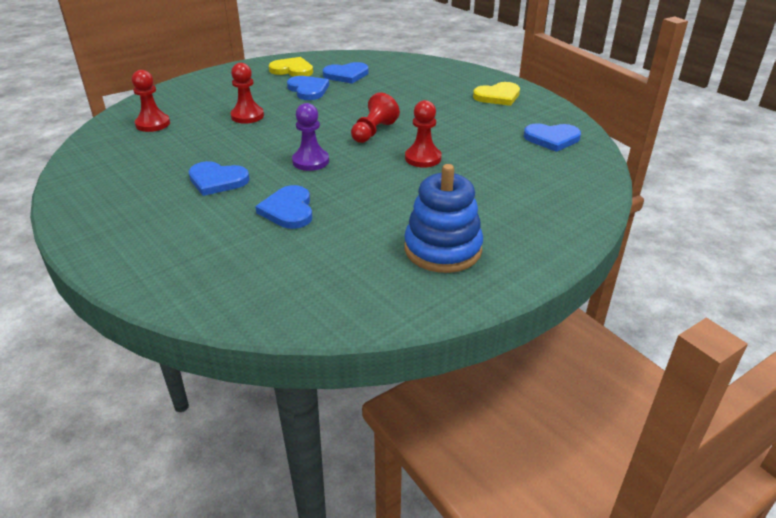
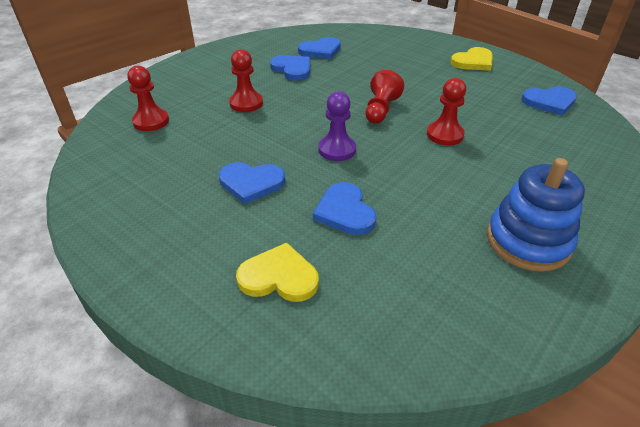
camera: 10 degrees left, 5 degrees up
yellow heart [269,57,313,77] -> yellow heart moved to [236,243,319,302]

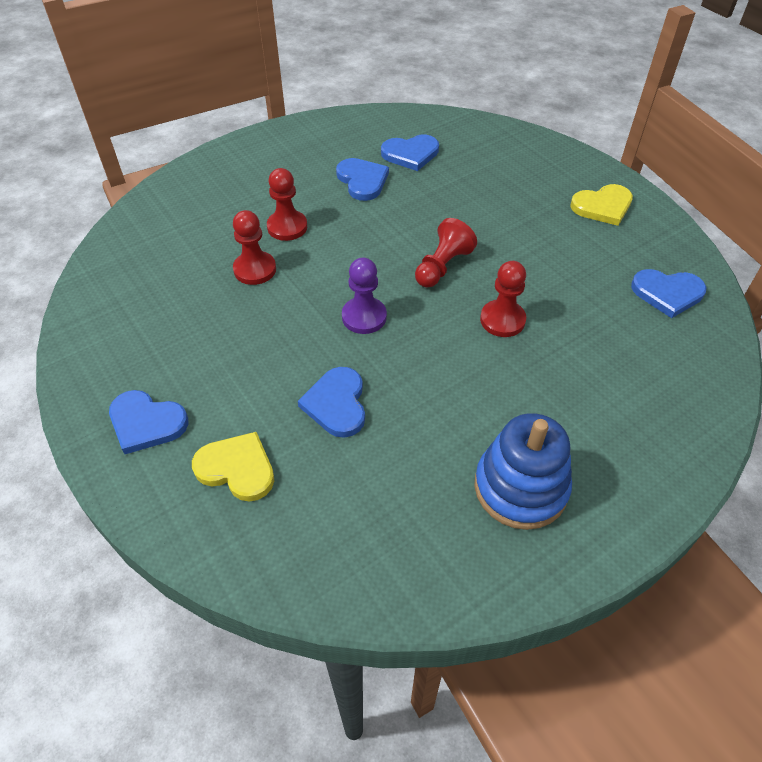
camera: 15 degrees right, 10 degrees up
red pawn [127,66,169,131] -> red pawn moved to [233,210,276,285]
blue heart [219,162,285,204] -> blue heart moved to [109,390,189,454]

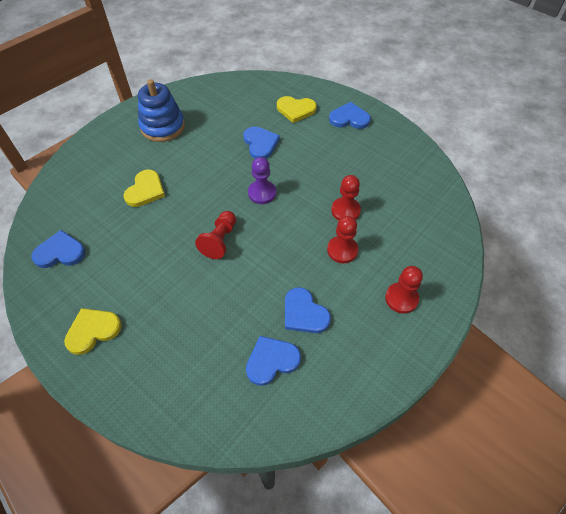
camera: 165 degrees right, 5 degrees up
red pawn [480,261,526,337] -> red pawn moved to [385,266,423,314]
none -> yellow heart [123,169,165,207]

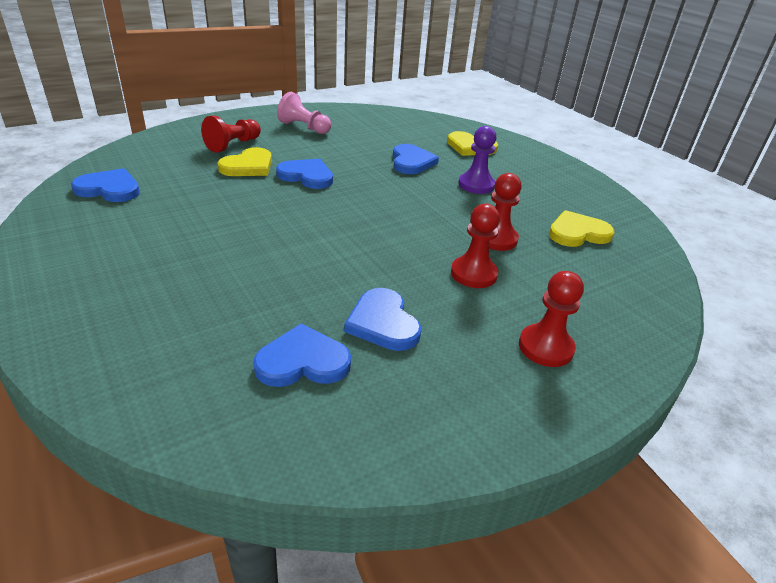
camera: 15 degrees right, 20 degrees down
yellow heart [64,308,122,355] -> yellow heart moved to [549,210,614,247]
blue stacking toy [138,79,185,142] -> pink pawn [277,92,331,134]
red pawn [195,211,236,259] -> red pawn moved to [201,116,261,153]
purple pawn [248,157,276,204] -> purple pawn moved to [458,126,497,194]
blue heart [329,102,371,129] -> blue heart moved to [276,159,333,189]

